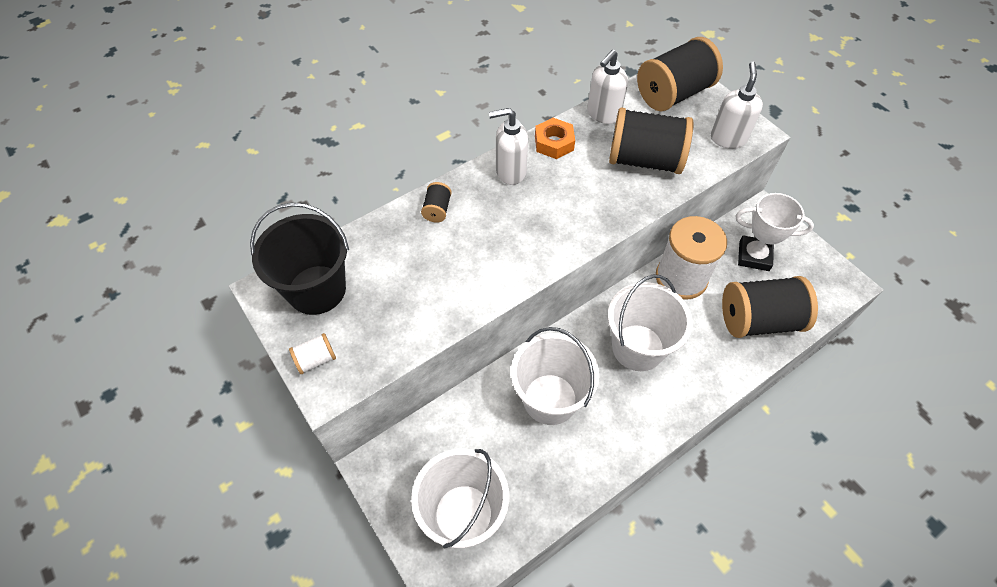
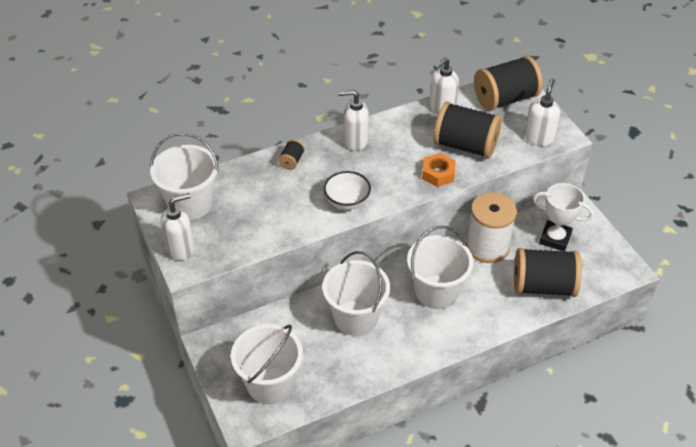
camera: 10 degrees right, 10 degrees down
black bucket [250,203,349,315] -> white bucket [150,133,219,220]
white spool [289,333,336,374] -> white soap dispenser [161,193,195,260]
orange nut [535,118,575,159] -> orange nut moved to [422,153,456,187]
none -> white bowl [324,171,371,210]

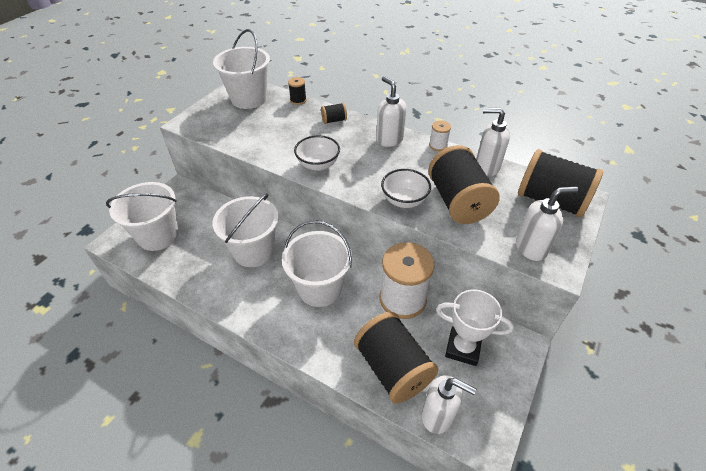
camera: 55 degrees right, 0 degrees up
white soap dispenser [161,193,195,260] -> white soap dispenser moved to [422,375,476,434]
orange nut [422,153,456,187] -> white bowl [381,169,431,208]
white trophy [533,183,594,251] -> white trophy turned 60 degrees counterclockwise [436,289,514,366]
none -> black spool [288,77,307,105]
none -> white spool [429,121,451,151]

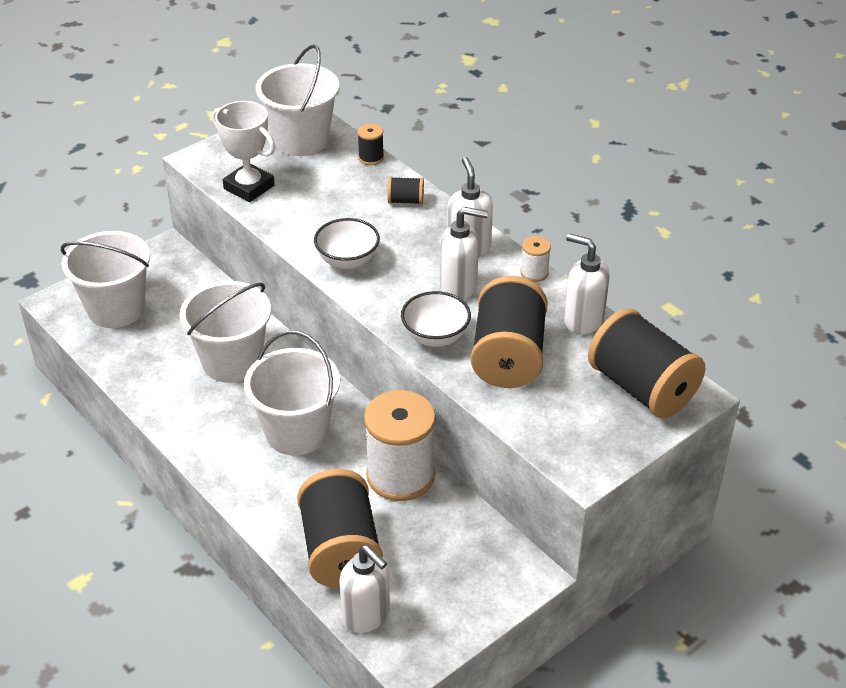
camera: 20 degrees right, 5 degrees down
white trophy [436,289,514,366] -> white trophy moved to [212,101,276,202]
white soap dispenser [516,186,578,261] -> white soap dispenser moved to [440,207,488,300]

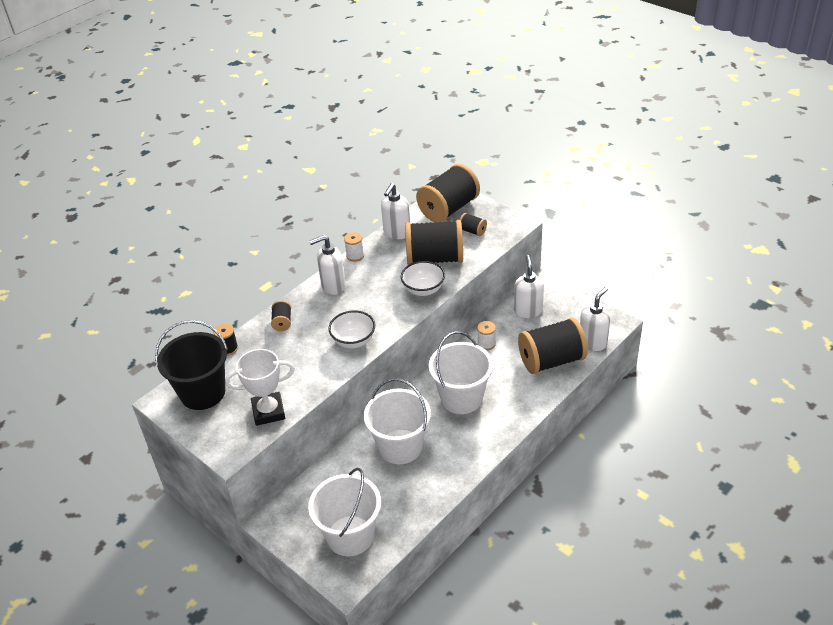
camera: 95 degrees left, 0 degrees up
white trophy [212,101,276,202] -> white trophy turned 45 degrees clockwise [225,349,295,426]
white bucket [256,45,339,156] -> black bucket [155,320,228,410]
white spool [364,390,436,501] -> white spool [477,321,496,350], size x0.43
white soap dispenser [440,207,488,300] -> white soap dispenser moved to [514,255,544,318]
none -> black spool [460,213,487,236]

